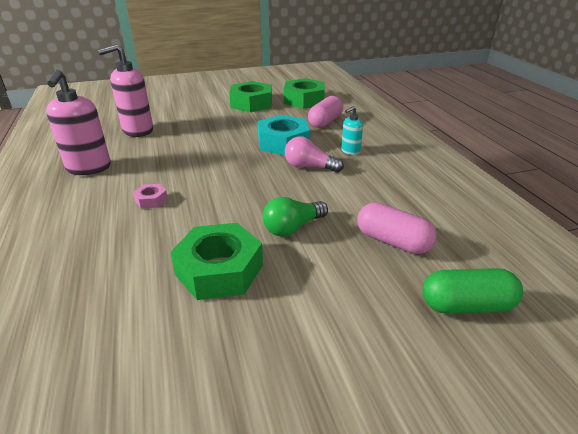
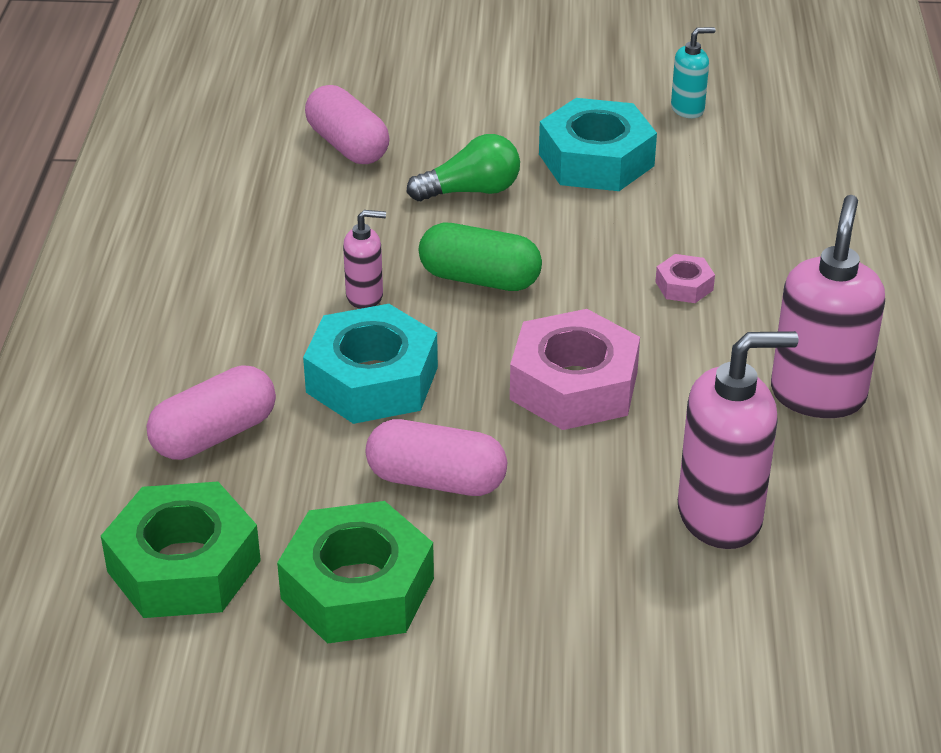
camera: 160 degrees left, 5 degrees up
green nut [170,223,263,300] -> turquoise nut [539,98,657,191]
pink light bulb [285,136,344,173] -> pink soap dispenser [343,210,386,309]
turquoise soap dispenser [341,106,363,155] -> turquoise soap dispenser moved to [671,27,715,118]
green capsule [423,268,523,314] -> green capsule moved to [419,223,542,291]
none -> pink capsule [366,419,507,496]
none -> pink nut [510,309,640,430]

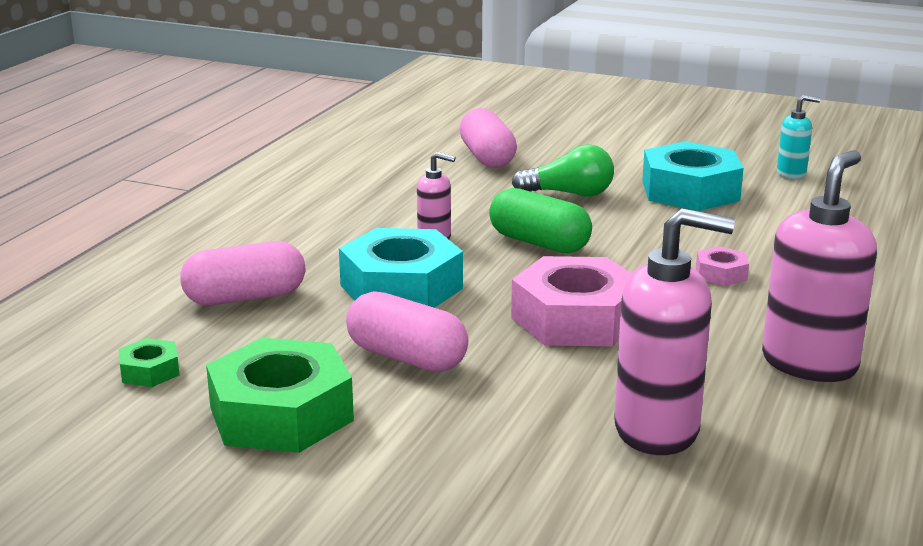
camera: 20 degrees right, 15 degrees down
green nut [101,482,261,618] -> green nut [119,338,180,387], size x0.46

